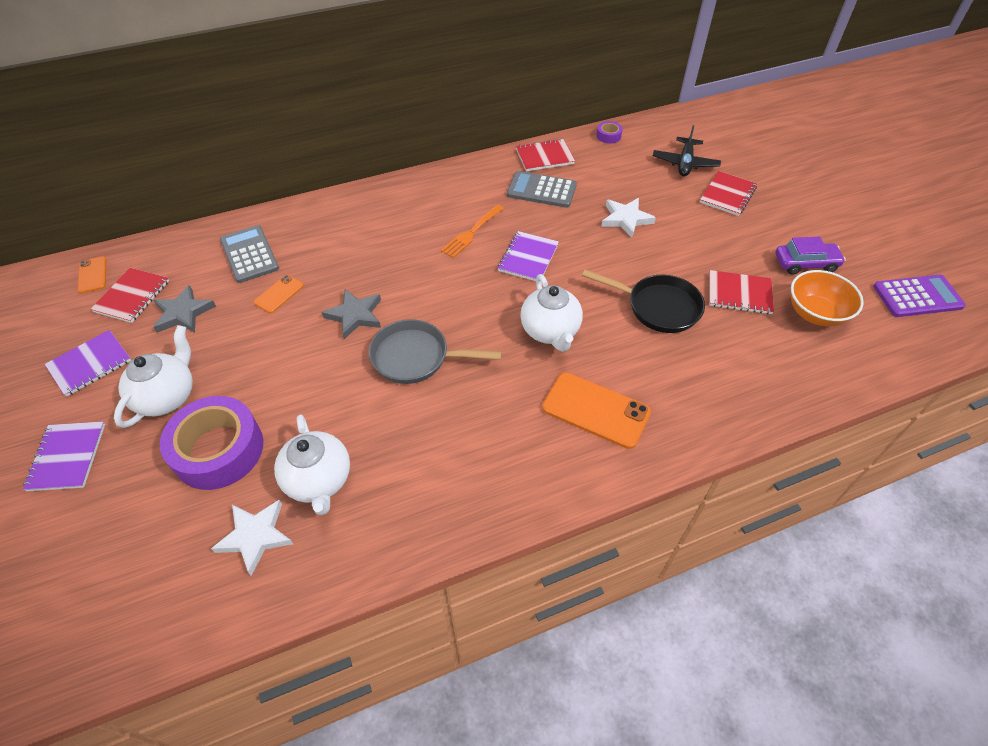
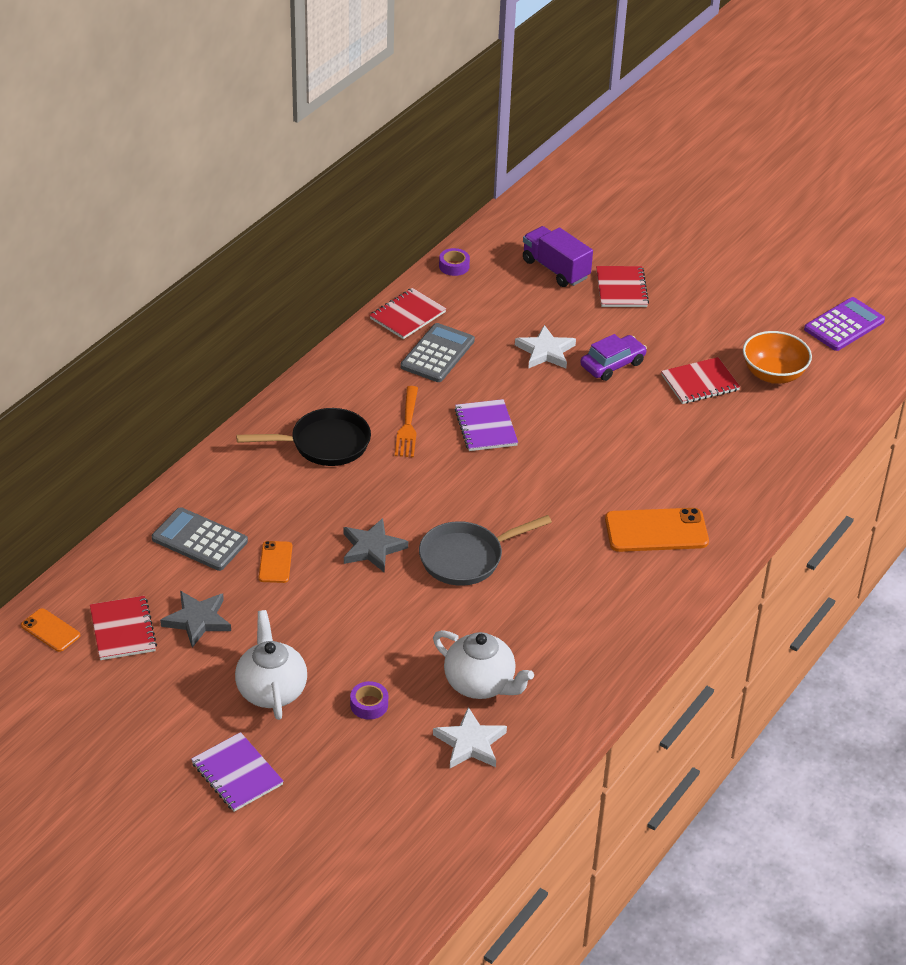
camera: 35 degrees left, 10 degrees down
purple notebook [45,330,132,397] -> none
purple tape [160,396,263,490] -> purple tape [350,681,388,720], size x0.42
grey calculator [507,171,577,208] -> grey calculator turned 135 degrees clockwise [400,323,475,382]
white teapot [520,274,583,352] -> none
black pan [582,269,705,333] -> black pan moved to [236,408,371,466]
black plane [653,125,721,176] -> purple truck [523,226,593,287]
purple car [775,237,846,275] -> purple car moved to [580,334,647,381]

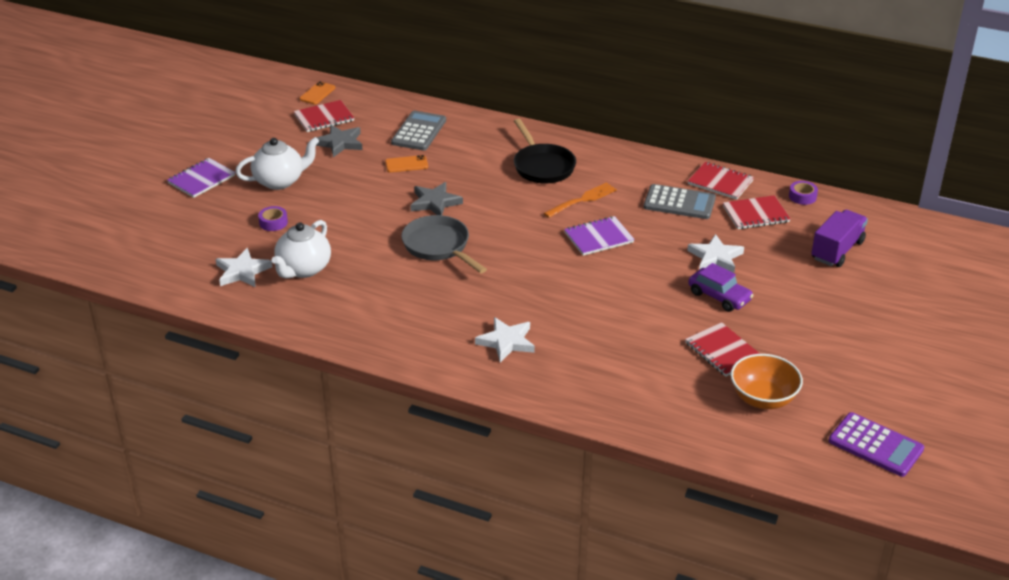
camera: 80 degrees right, 5 degrees down
orange fork [395,386,418,457] -> orange fork turned 150 degrees clockwise [544,182,617,218]
red notebook [596,266,649,307] -> red notebook moved to [723,195,791,229]
orange phone [605,508,709,552] -> white star [475,317,535,362]

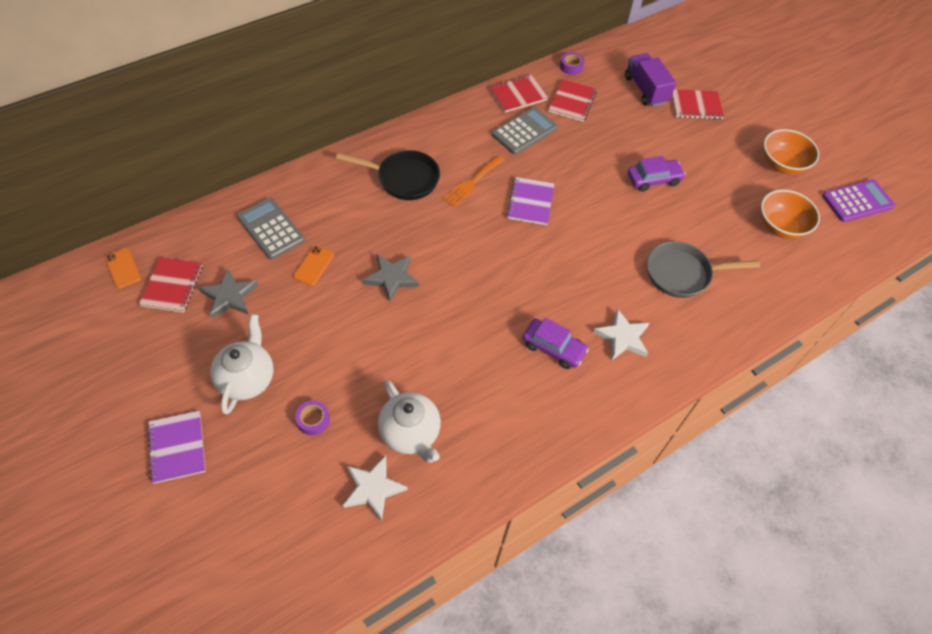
camera: 60 degrees left, 20 degrees up
grey pan [401,215,487,273] -> grey pan moved to [647,241,760,298]
orange fork [544,182,617,218] -> orange fork turned 135 degrees counterclockwise [443,155,504,207]
red notebook [685,322,760,377] -> red notebook moved to [672,90,724,119]
white star [687,234,744,273] -> none
none -> purple car [522,318,589,369]
none -> orange bowl [764,129,819,175]

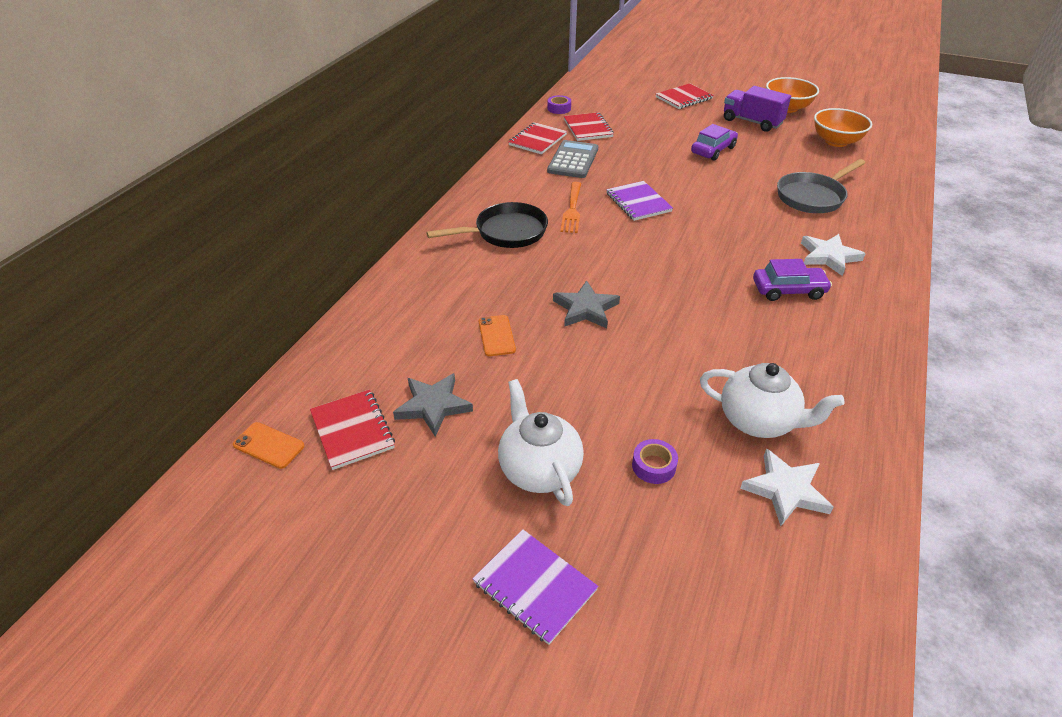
camera: 30 degrees left, 15 degrees down
grey calculator [237,198,305,259] -> none
purple truck [625,53,676,107] -> purple truck moved to [724,86,791,132]
purple calculator [822,179,895,222] -> none

